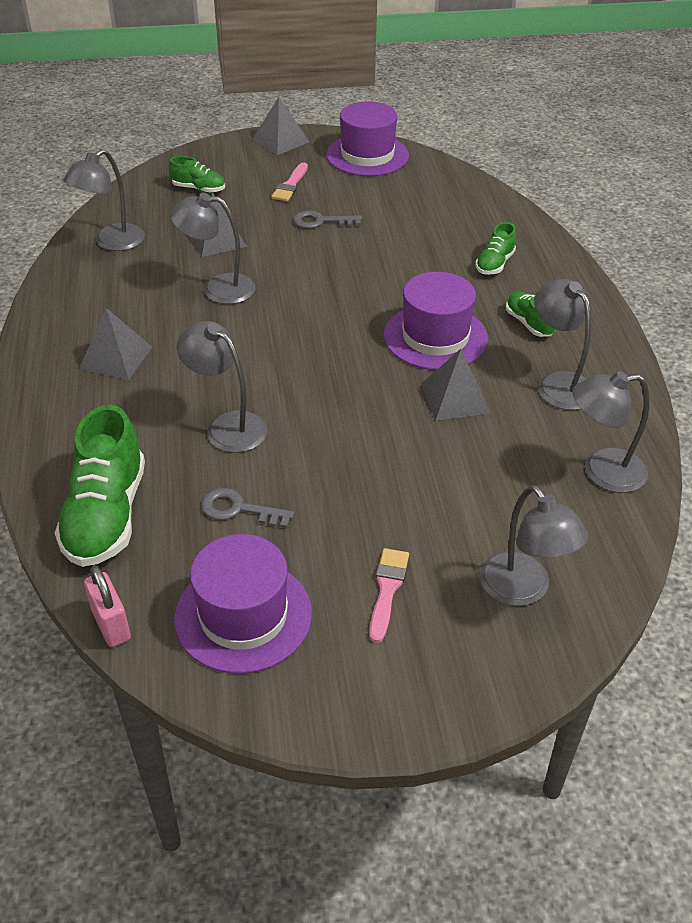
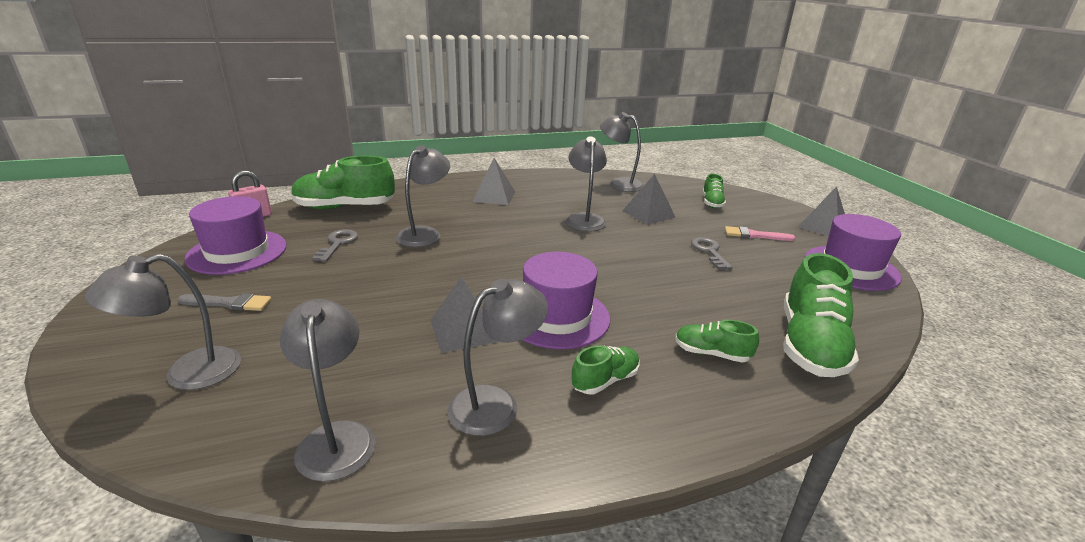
camera: 80 degrees right, 15 degrees down
pink brush [369,548,409,643] -> grey brush [178,293,272,311]
none -> green shoe [783,253,859,377]

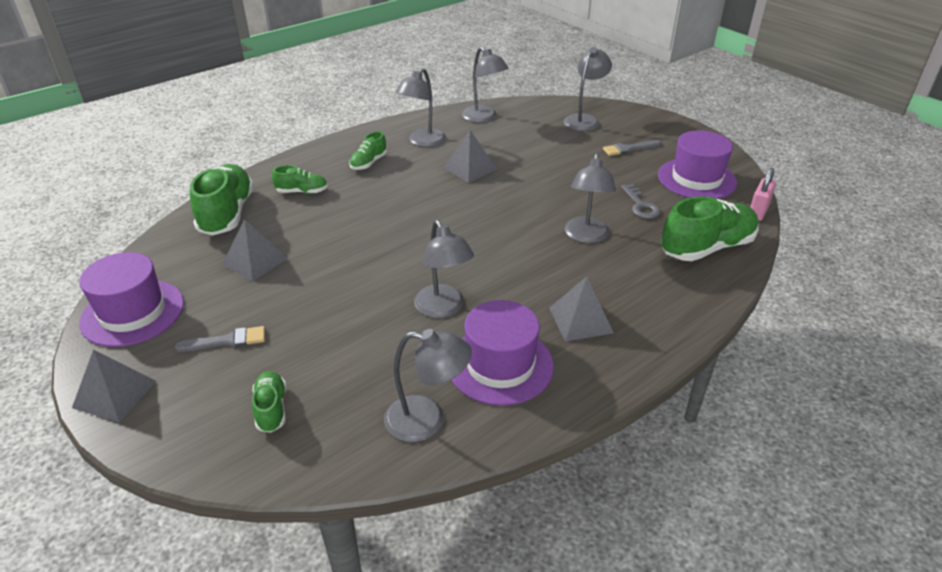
camera: 160 degrees right, 10 degrees up
purple hat [523,252,610,349] -> purple hat moved to [452,300,554,406]
grey pyramid [622,174,675,225] -> grey pyramid moved to [222,219,287,282]
grey key [691,237,733,270] -> none
pink brush [725,226,795,241] -> grey brush [175,326,265,352]

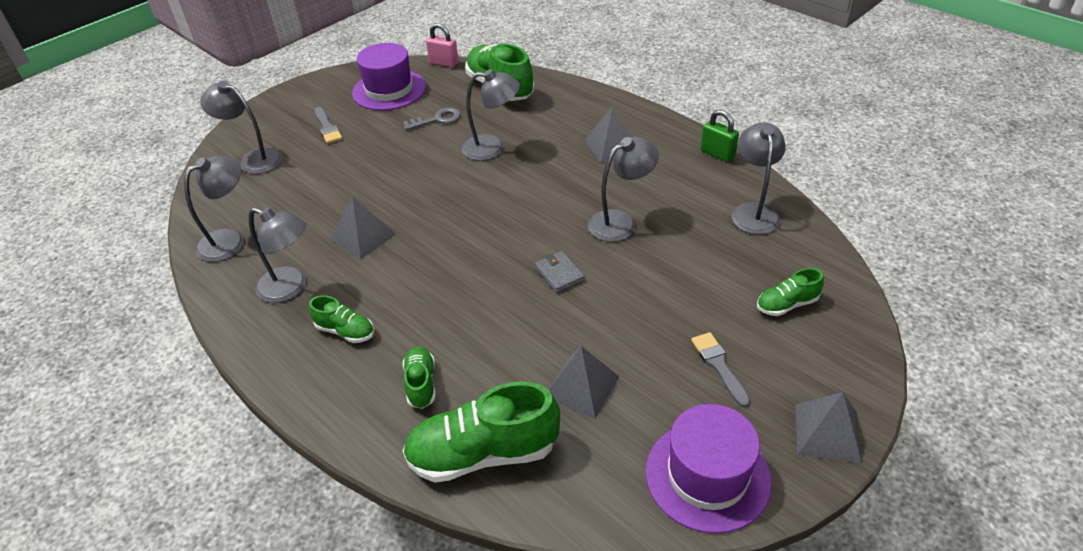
camera: 95 degrees left, 5 degrees up
purple hat [452,300,554,406] -> none
none -> grey wallet [535,251,585,293]
none -> green padlock [701,110,739,162]

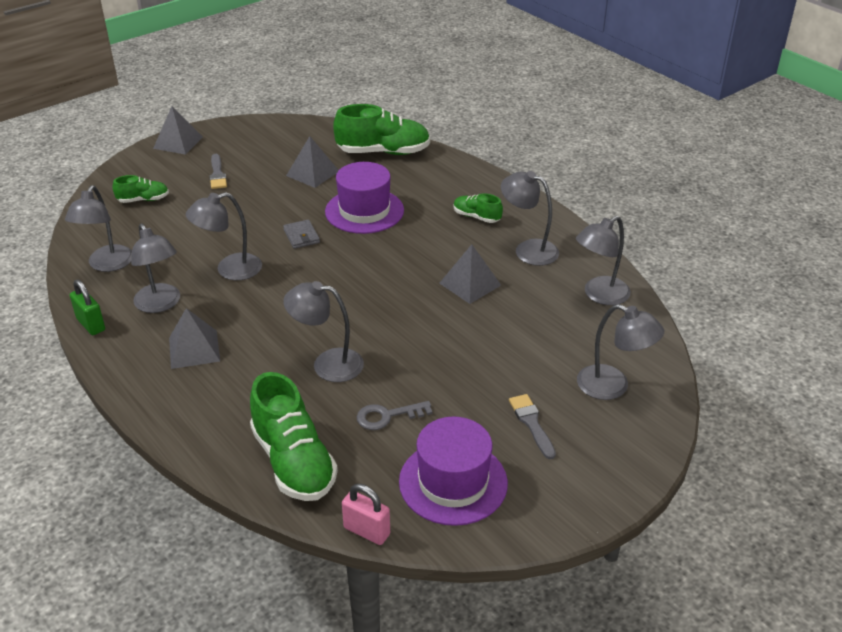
camera: 175 degrees left, 5 degrees down
green shoe [403,347,435,409] -> none
purple hat [646,404,772,534] -> purple hat moved to [325,162,404,234]
none -> grey lamp [131,224,180,313]

